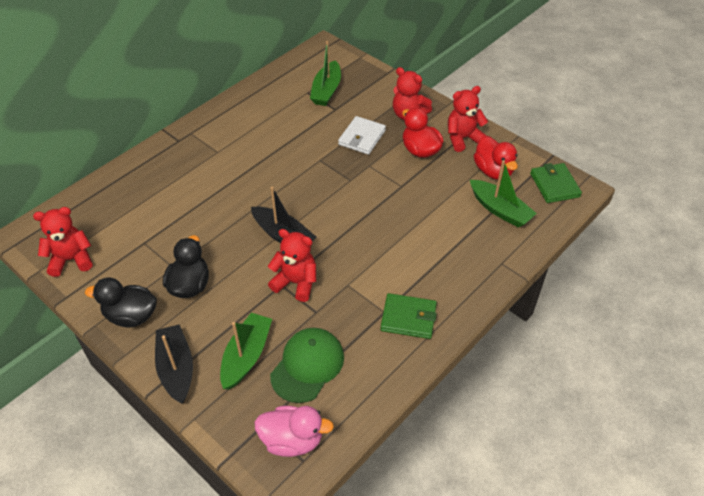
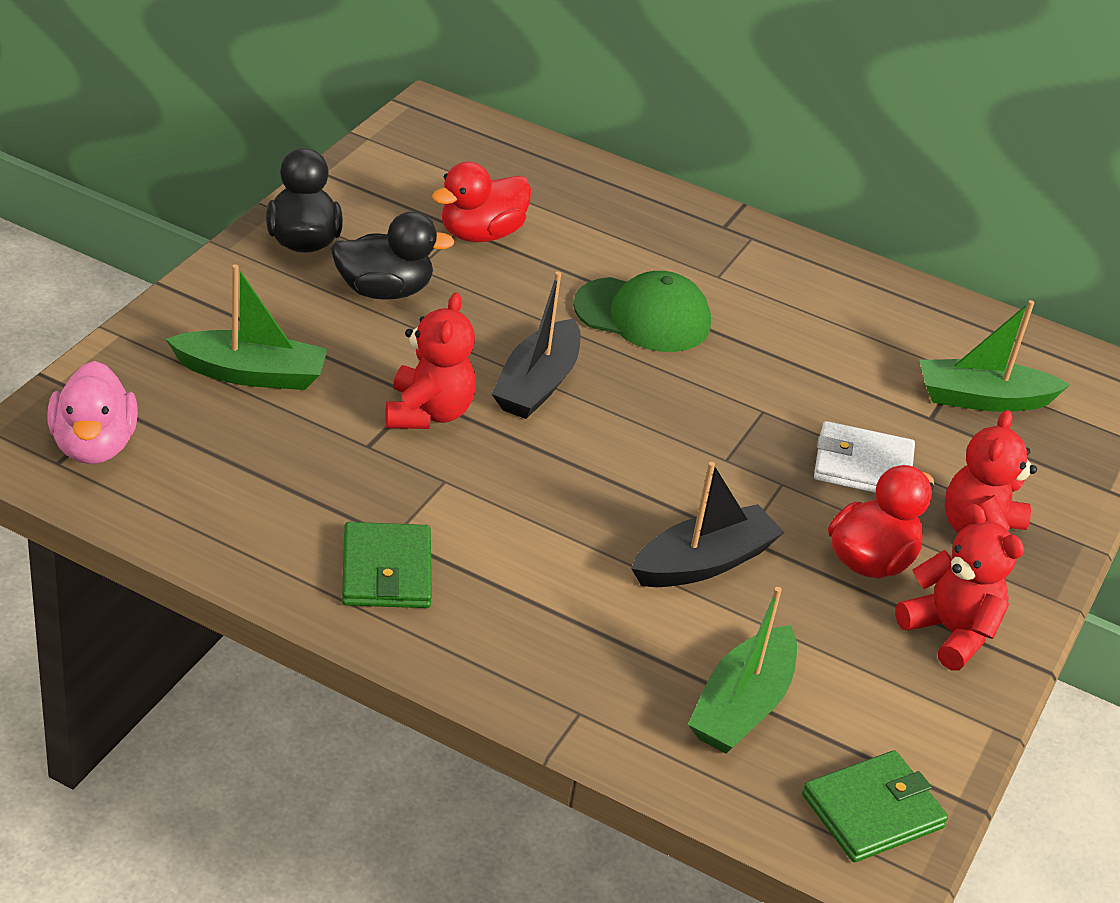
camera: 70 degrees right, 10 degrees down
red teddy bear [33,207,93,277] -> none
black boat [155,324,193,404] -> black boat moved to [631,462,784,587]
green cap [270,328,344,403] -> green cap moved to [573,271,711,352]
red duck [474,136,518,180] -> red duck moved to [432,162,531,242]

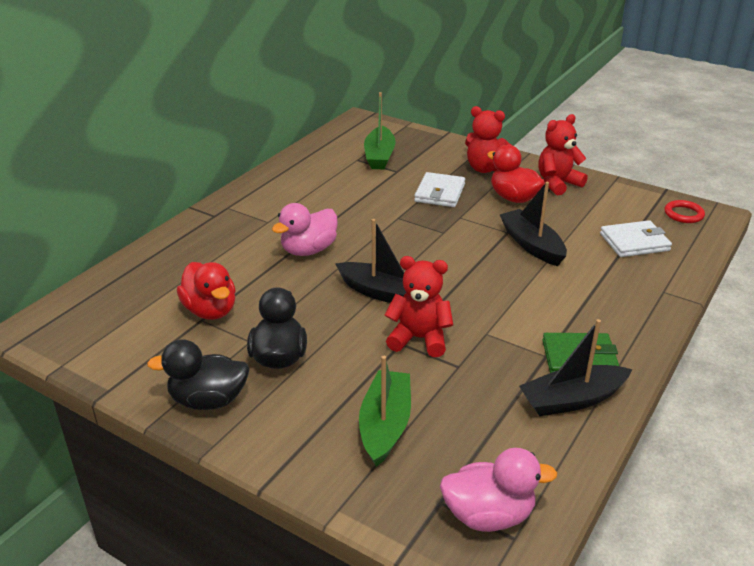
camera: 80 degrees left, 5 degrees down
green cap [573,271,711,352] -> pink duck [272,203,338,256]
green boat [688,587,797,754] -> white wallet [600,220,672,257]
green wallet [802,750,948,862] -> red ring [664,200,705,223]
none -> black boat [519,319,632,416]

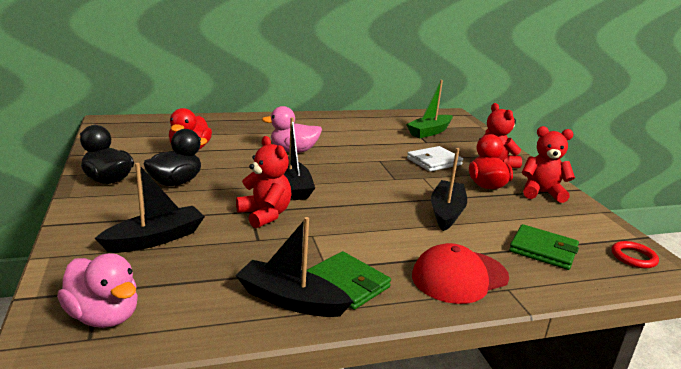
camera: 40 degrees right, 10 degrees down
green boat [359,356,411,467] -> black boat [95,163,205,253]
white wallet [600,220,672,257] -> green wallet [509,224,579,270]
none -> red cap [412,243,509,304]

